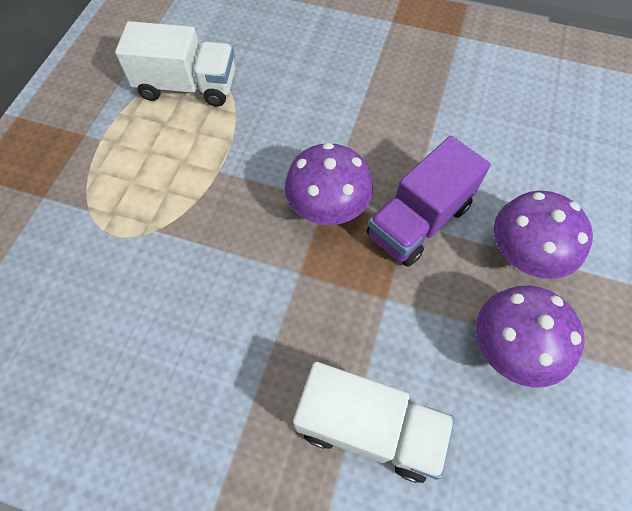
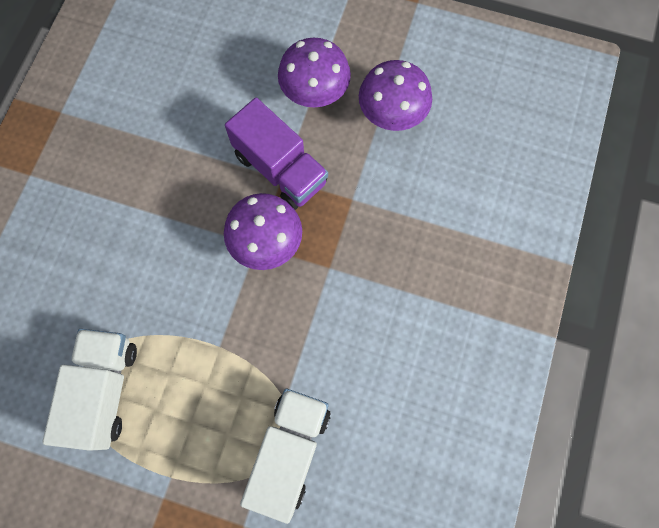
camera: 90 degrees left, 10 degrees up
white truck [293,362,455,483] -> white truck moved to [240,389,330,524]

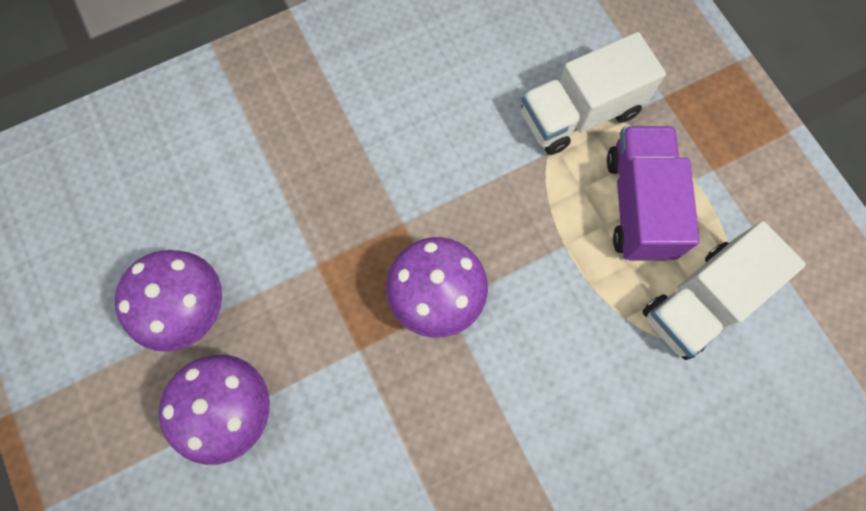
camera: 135 degrees left, 0 degrees up
purple truck [225,98,328,210] -> purple truck moved to [607,126,700,261]

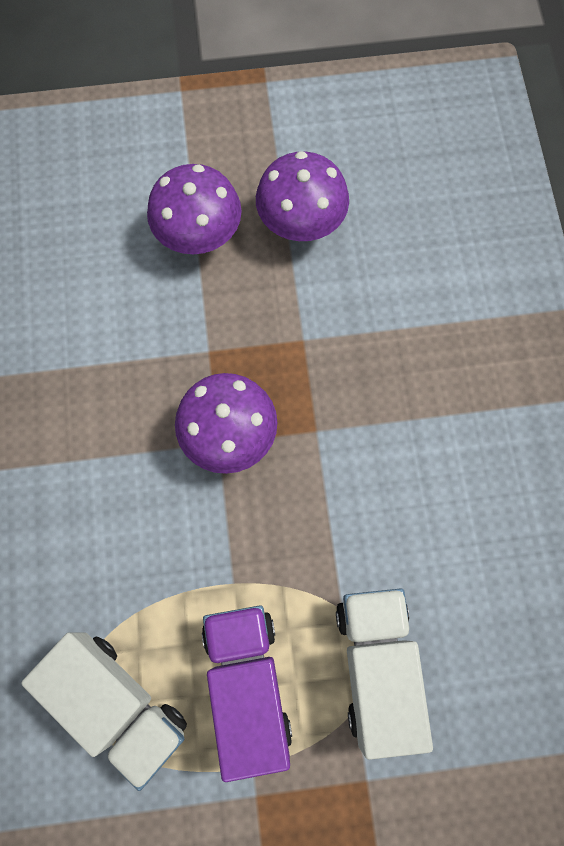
camera: 110 degrees right, 0 degrees up
purple truck [607,126,700,261] -> purple truck turned 120 degrees counterclockwise [202,605,292,782]
white truck [642,221,806,360] -> white truck turned 150 degrees clockwise [21,632,187,791]

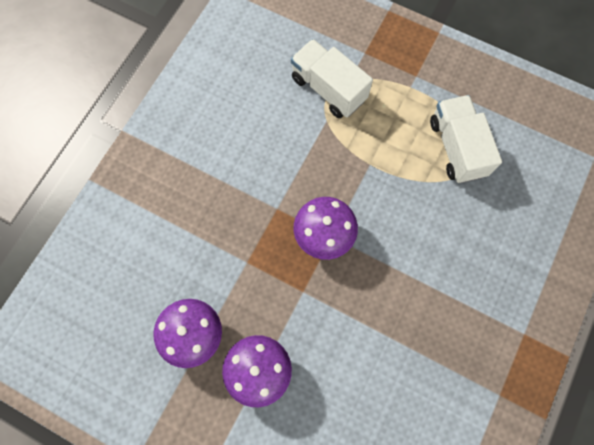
camera: 145 degrees left, 0 degrees up
purple truck [202,605,292,782] -> none
white truck [336,588,433,760] -> white truck turned 105 degrees clockwise [291,39,373,118]

